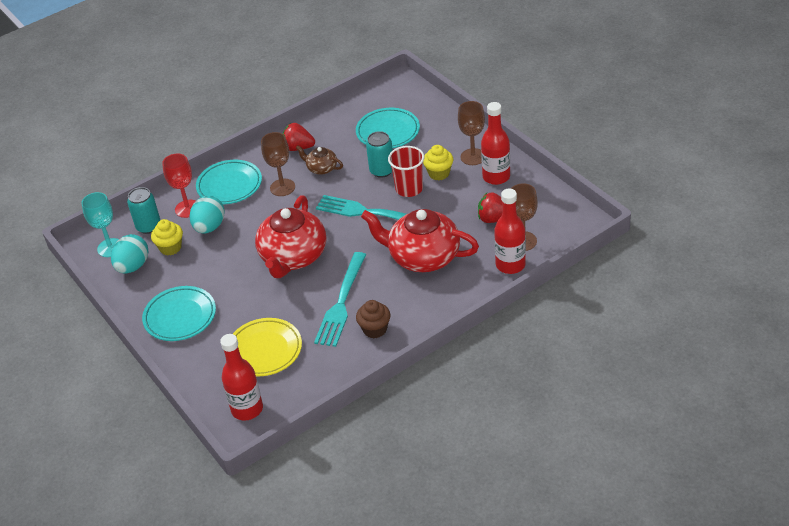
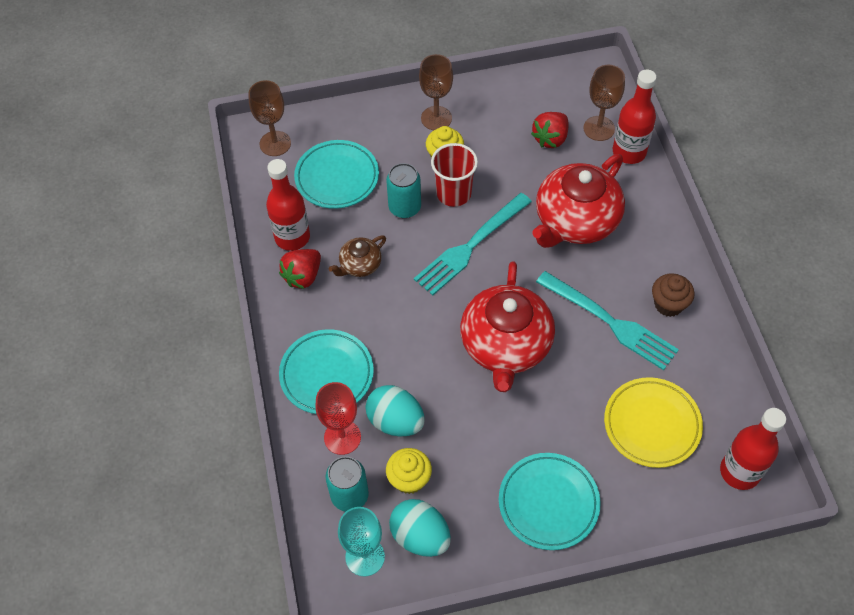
camera: 70 degrees left, 15 degrees up
red teapot [255,195,326,278] -> red teapot turned 60 degrees clockwise [460,261,555,392]
brown goblet [261,132,295,196] -> brown goblet moved to [248,80,291,156]
red bottle [481,102,510,185] -> red bottle moved to [266,159,310,251]

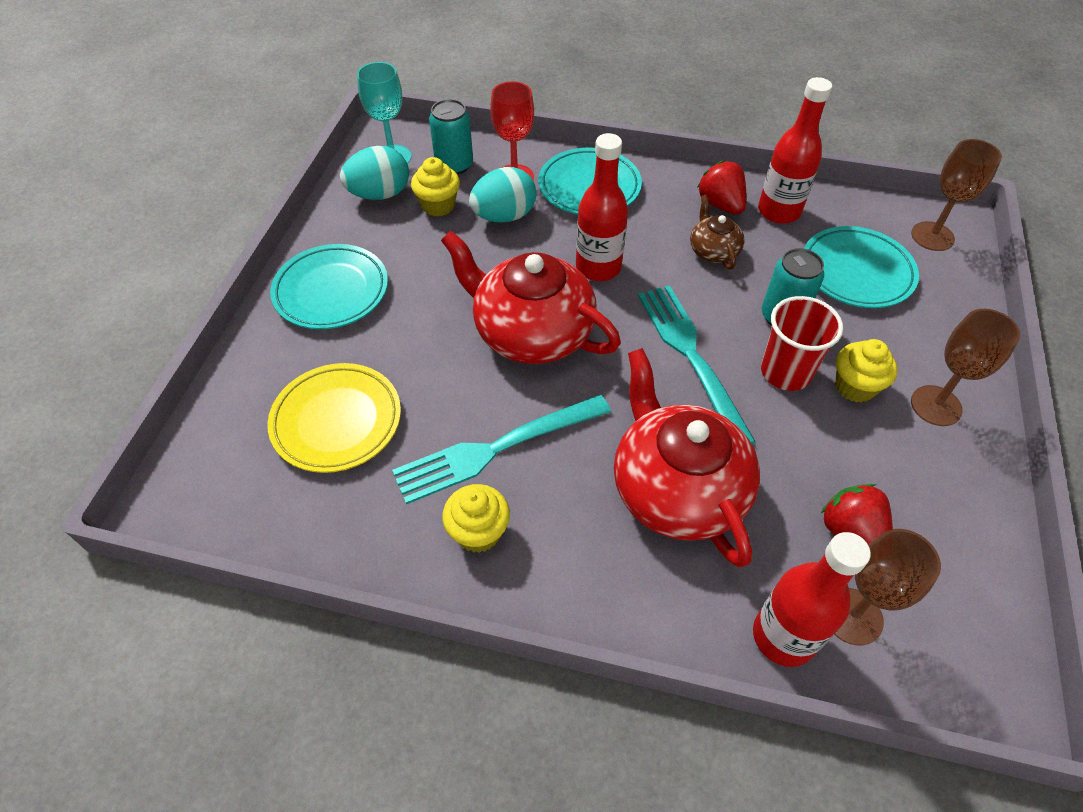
camera: 115 degrees right, 5 degrees down
brown cupcake [652,273,695,317] -> yellow cupcake [442,484,510,553]
red bottle [720,408,786,490] -> red bottle moved to [576,133,628,281]

